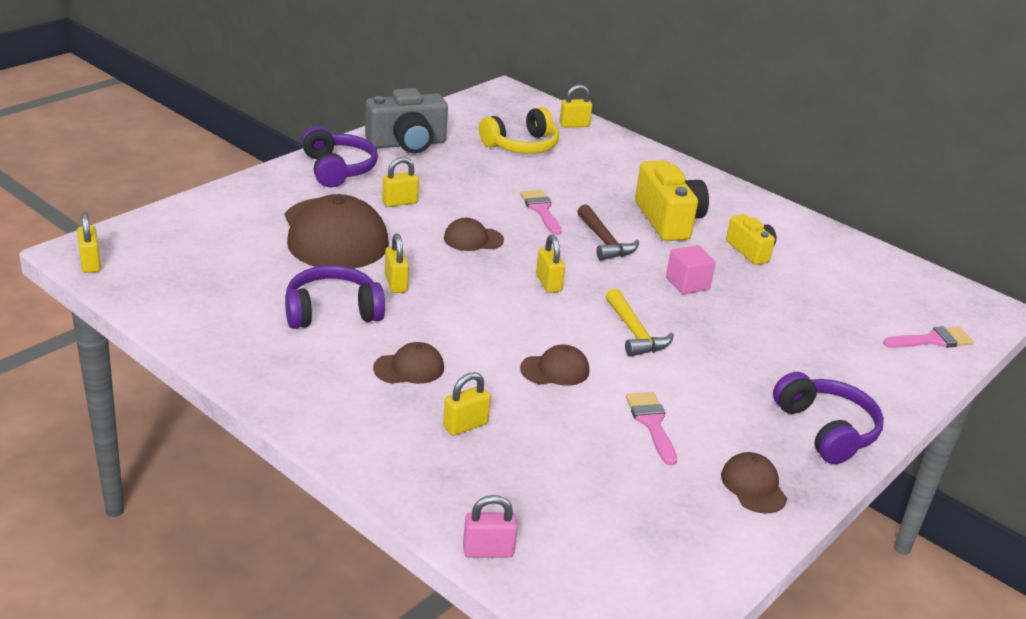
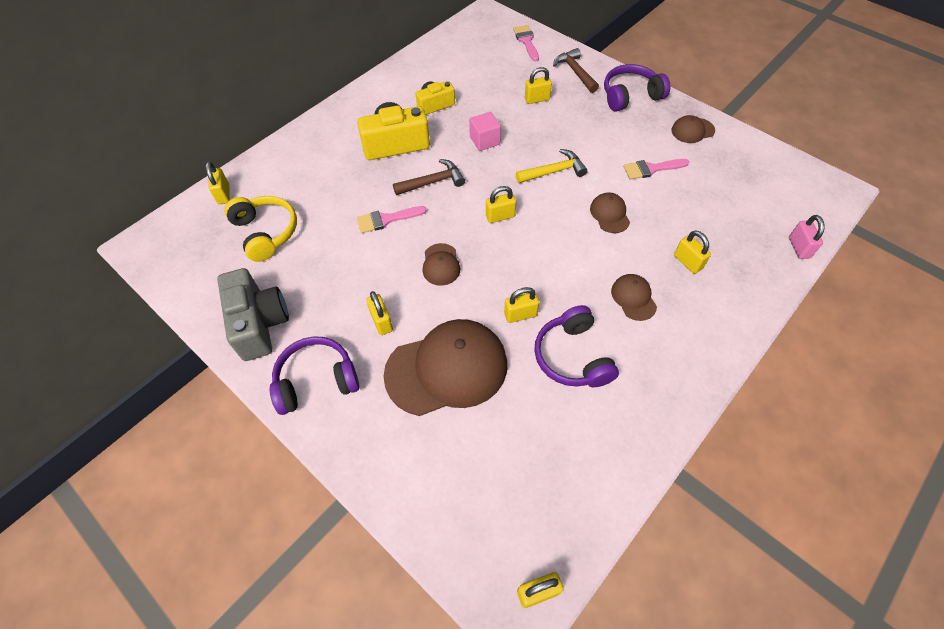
camera: 85 degrees left, 25 degrees up
none -> yellow padlock [525,67,552,104]
none -> brown hammer [553,48,599,93]

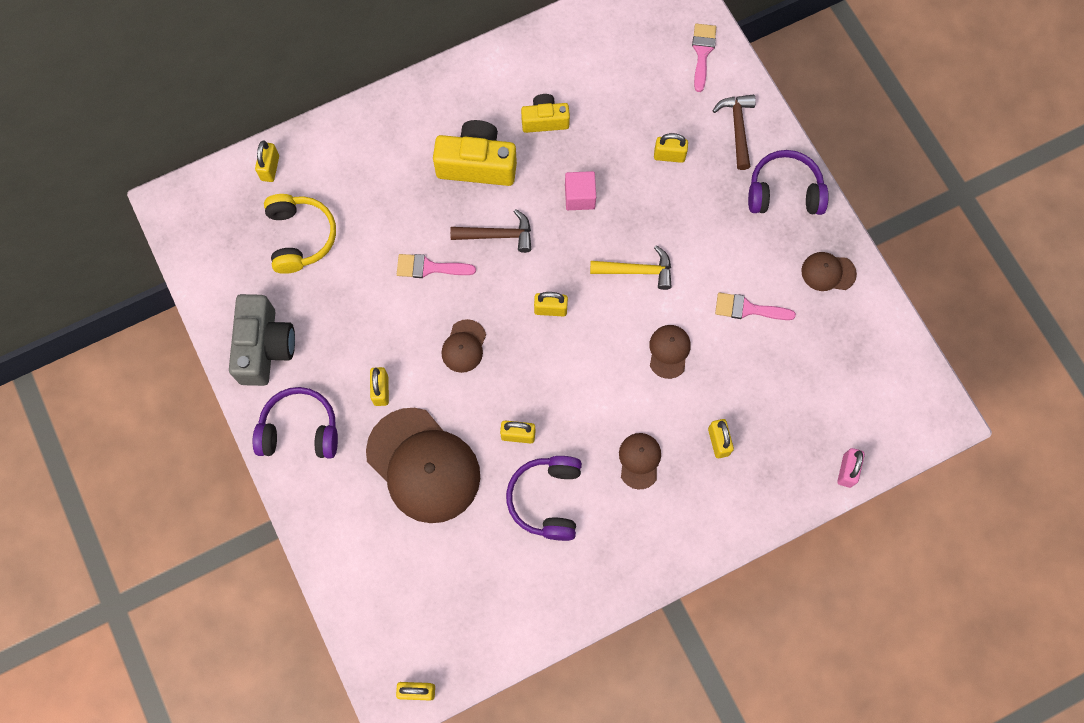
camera: 20 degrees right, 15 degrees up
brown cap [384,319,507,416] -> brown cap turned 45 degrees clockwise [366,408,480,523]

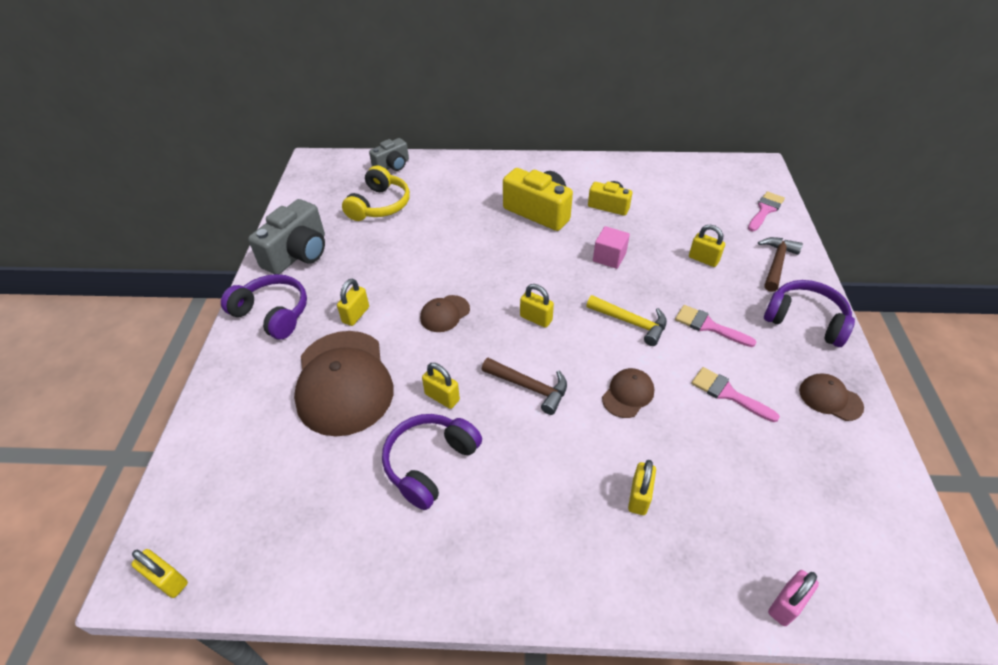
camera: 30 degrees right, 25 degrees down
yellow padlock [255,140,279,182] -> grey camera [369,138,409,171]
pink brush [397,254,476,278] -> pink brush moved to [675,305,756,347]
brown hammer [450,209,531,253] -> brown hammer moved to [482,358,567,415]
brown cap [619,433,661,489] -> none

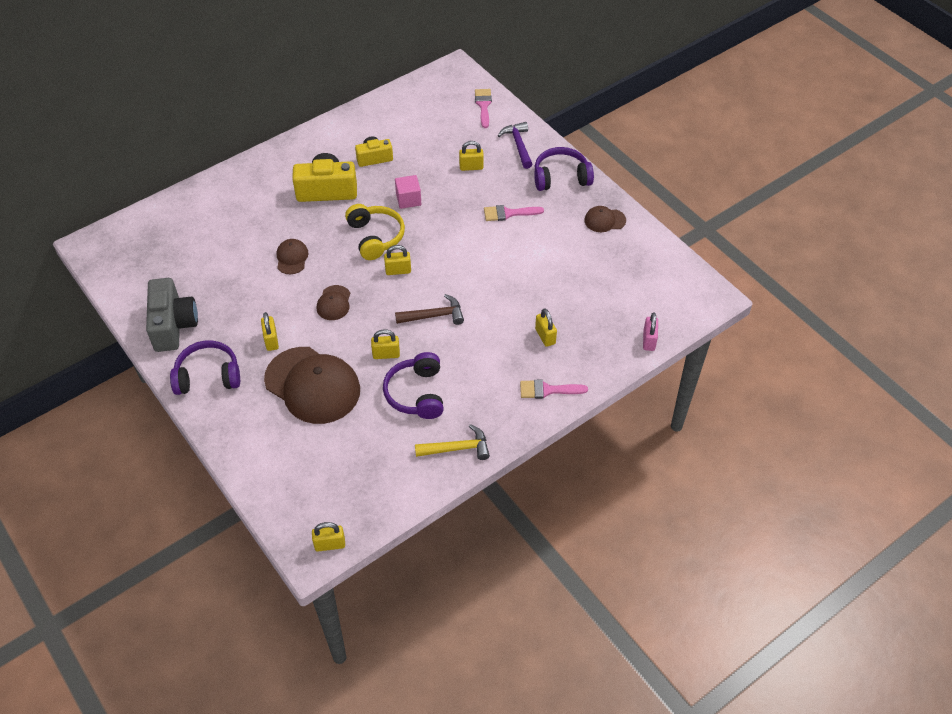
camera: 40 degrees left, 5 degrees up
yellow headphones [342,165,410,221] -> yellow headphones moved to [345,204,405,260]
grey camera [369,138,409,171] -> none
yellow hammer [586,295,667,346] -> yellow hammer moved to [415,424,490,460]
brown cap [602,368,654,418] -> brown cap moved to [277,239,308,274]
pink brush [691,367,780,422] -> pink brush moved to [520,380,588,399]
brown hammer [758,237,803,292] -> purple hammer [498,122,533,169]

